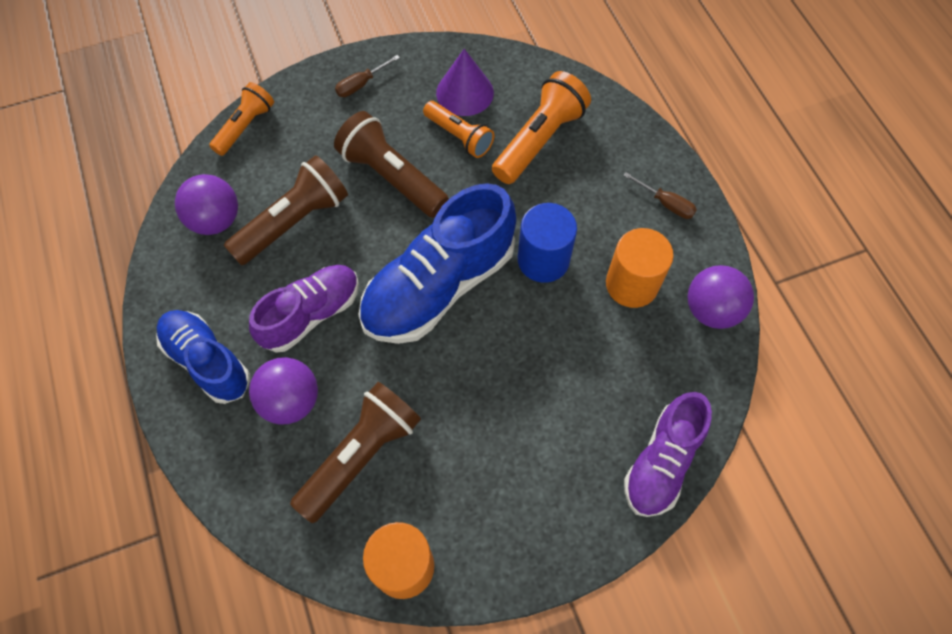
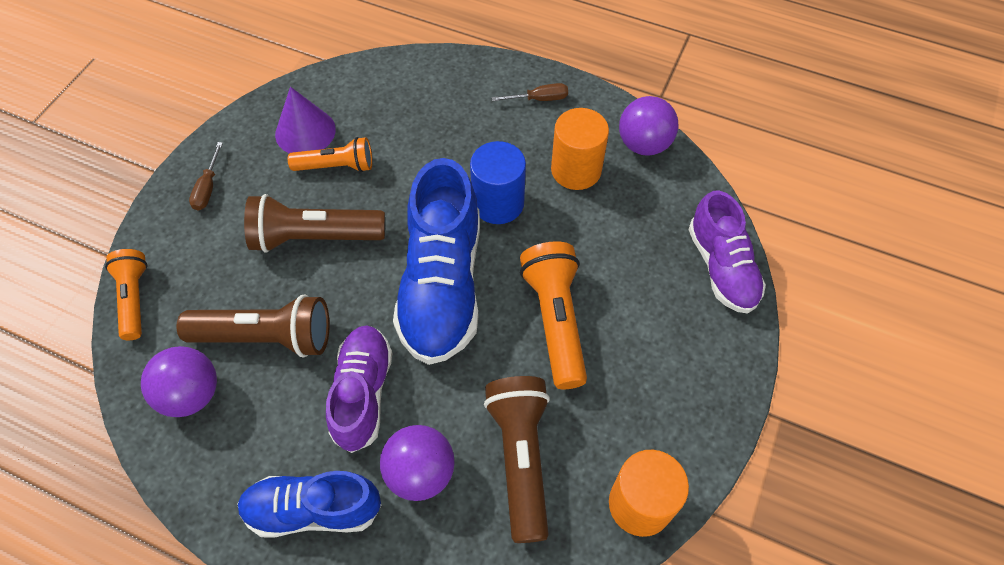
camera: 45 degrees left, 5 degrees down
brown flashlight [224,155,348,265] -> brown flashlight turned 90 degrees clockwise [176,294,330,358]
orange flashlight [492,71,591,184] -> orange flashlight moved to [520,241,587,389]

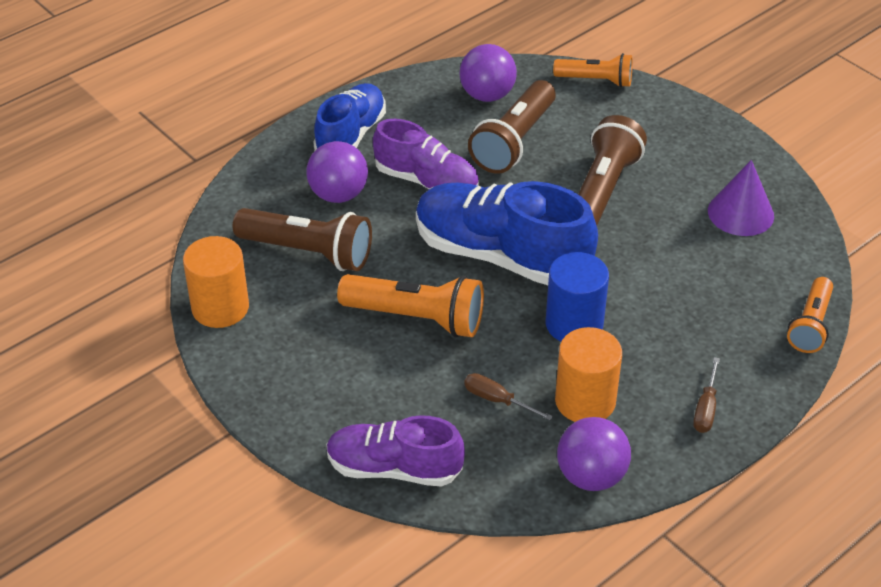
camera: 115 degrees right, 15 degrees down
brown screwdriver [189,142,223,211] -> brown screwdriver moved to [464,373,553,421]
orange flashlight [288,137,372,172] -> orange flashlight moved to [787,277,833,353]

